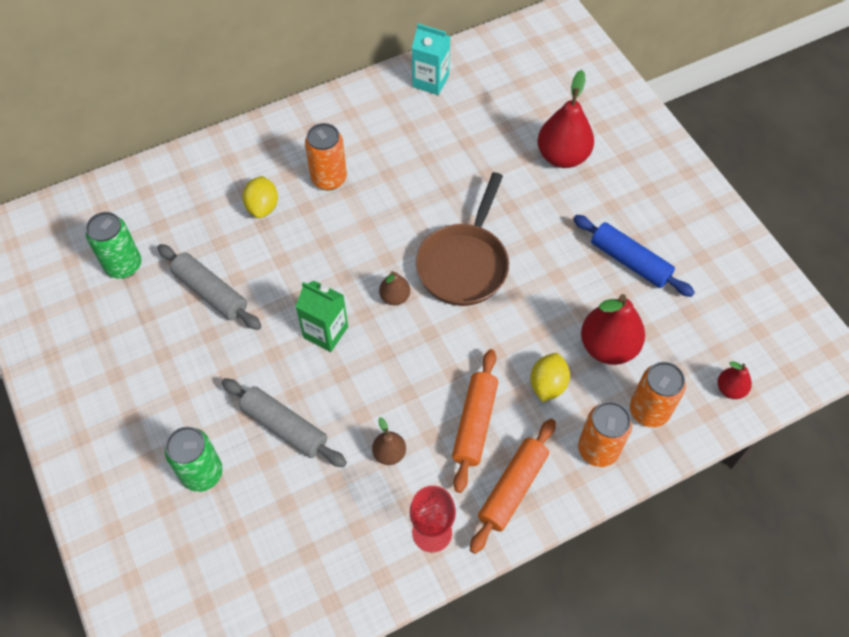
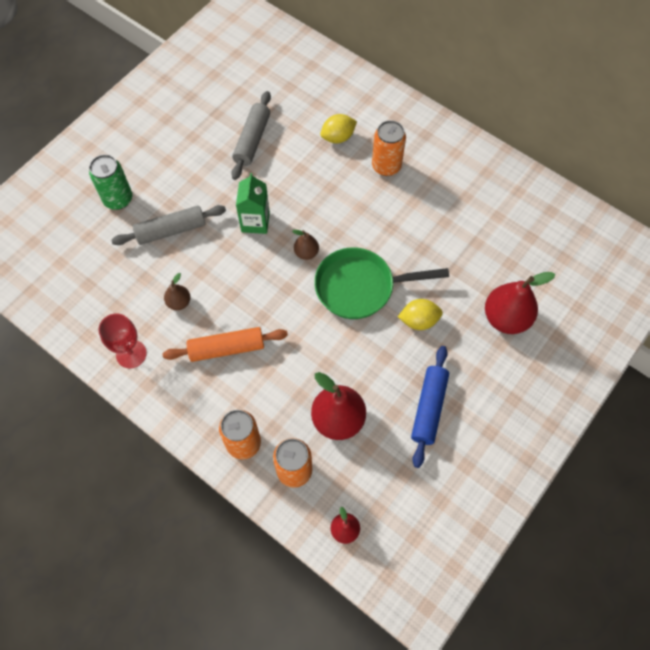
camera: 65 degrees right, 5 degrees up
green can [86,212,141,278] -> none
grey rolling pin [222,378,347,467] -> grey rolling pin turned 60 degrees clockwise [111,205,226,245]
turquoise carton [412,23,450,95] -> none
brown pan [416,172,509,306] -> green pan [314,248,449,319]
orange rolling pin [470,419,556,554] -> none
yellow lemon [530,353,570,402] -> yellow lemon moved to [398,299,443,330]

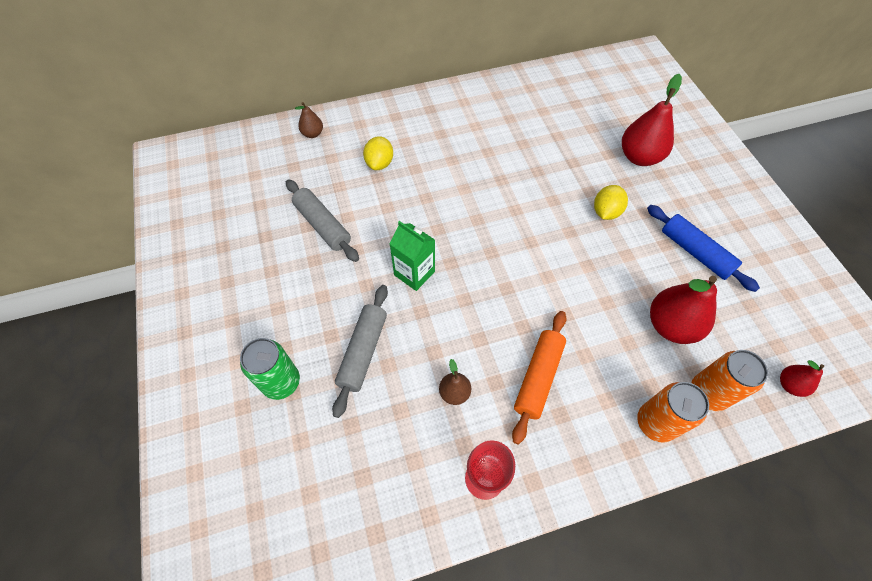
camera: 55 degrees left, 5 degrees down
brown pear [292,230,319,260] -> brown pear moved to [295,102,323,138]
green pan [314,248,449,319] -> none
orange can [372,120,406,176] -> none

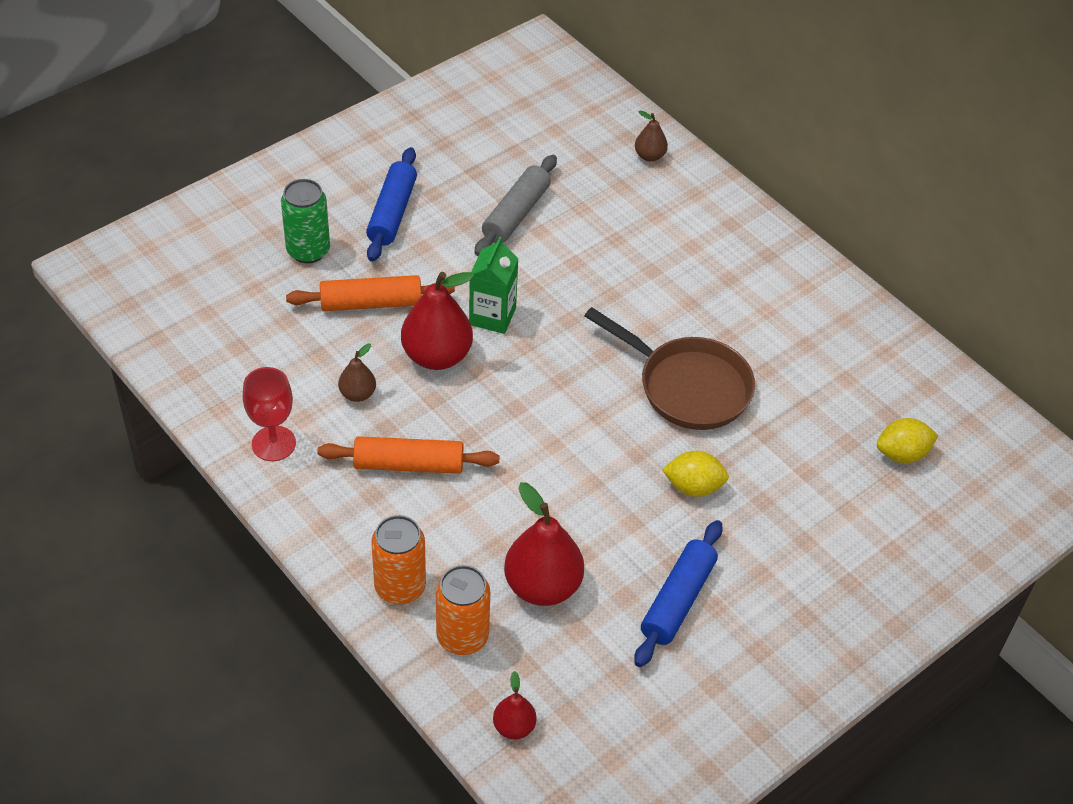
camera: 65 degrees right, 10 degrees down
grey rolling pin [332,285,388,418] -> orange rolling pin [286,275,455,311]
yellow lemon [363,136,393,170] -> yellow lemon moved to [877,418,938,463]
red pear [622,74,682,166] -> red pear moved to [401,272,474,370]
none -> blue rolling pin [366,147,417,262]
none -> brown pan [584,307,755,430]

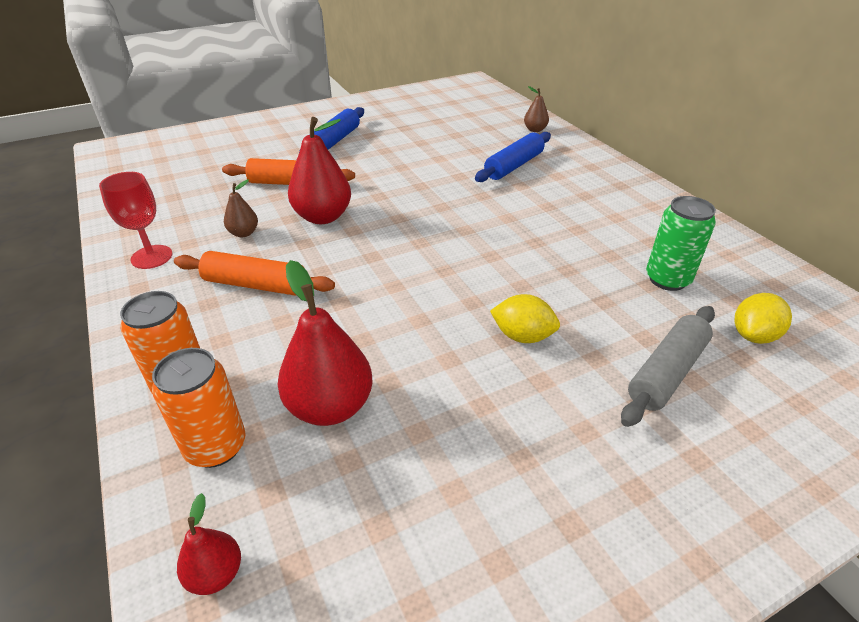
camera: 15 degrees right, 10 degrees down
green can [281,179,330,263] -> green can moved to [646,196,716,291]
green carton [469,237,519,334] -> none
grey rolling pin [474,155,557,256] -> grey rolling pin moved to [621,306,715,427]
brown pan [584,307,755,430] -> none
blue rolling pin [634,520,723,667] -> blue rolling pin moved to [475,132,551,182]
yellow lemon [877,418,938,463] -> yellow lemon turned 45 degrees counterclockwise [734,293,792,344]

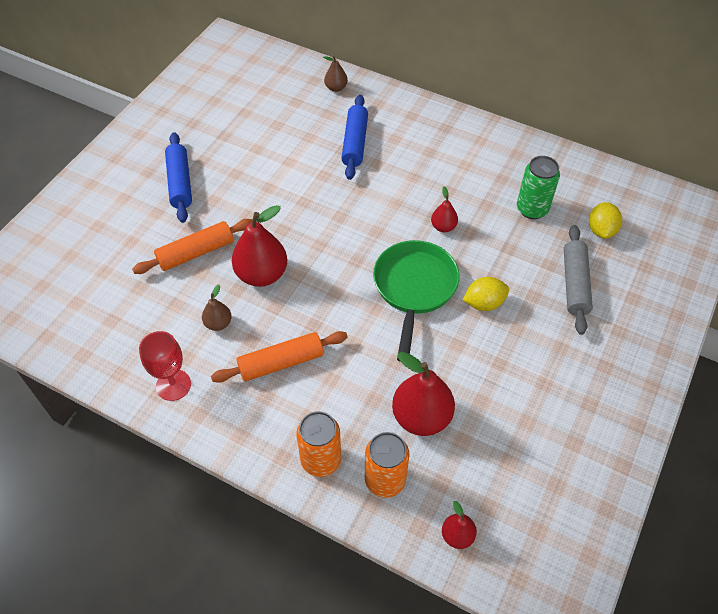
camera: 35 degrees left, 15 degrees up
none -> green pan [373,240,460,362]
none -> red pear [431,186,458,232]

